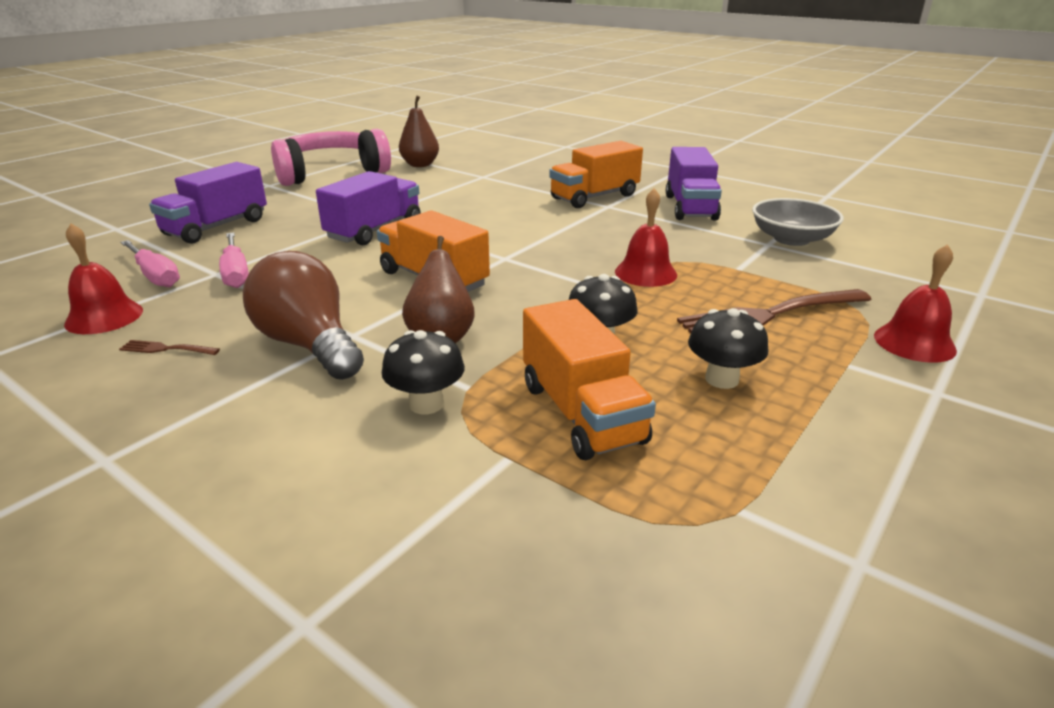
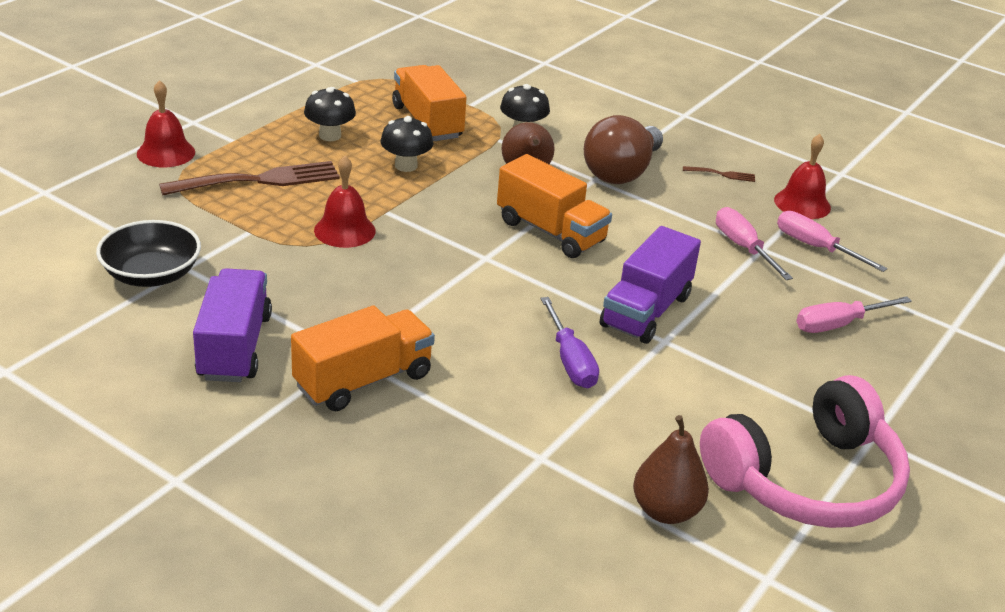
camera: 175 degrees right, 5 degrees up
purple truck [149,162,267,244] -> pink screwdriver [796,296,912,333]
brown light bulb [243,251,364,380] -> brown light bulb turned 75 degrees clockwise [584,115,663,184]
grey bowl [752,198,844,246] -> black bowl [96,220,201,287]
none -> purple screwdriver [541,297,599,388]

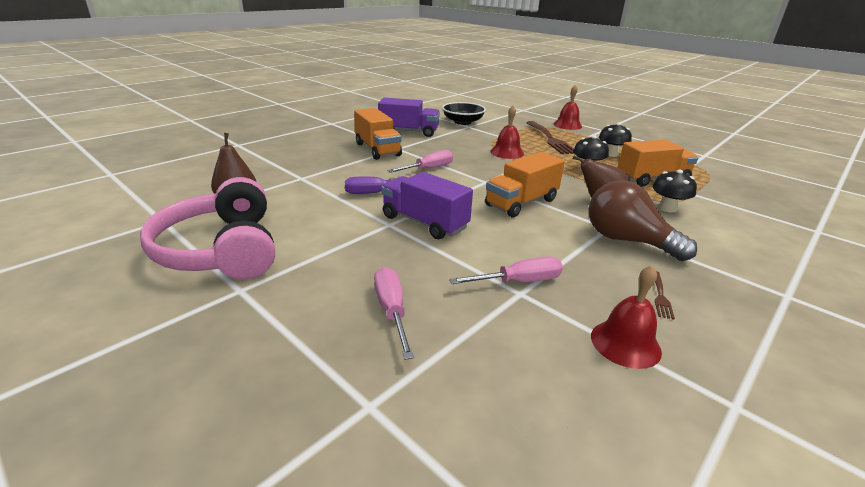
camera: 100 degrees right, 5 degrees down
pink screwdriver [777,211,888,272] -> pink screwdriver moved to [387,150,453,173]

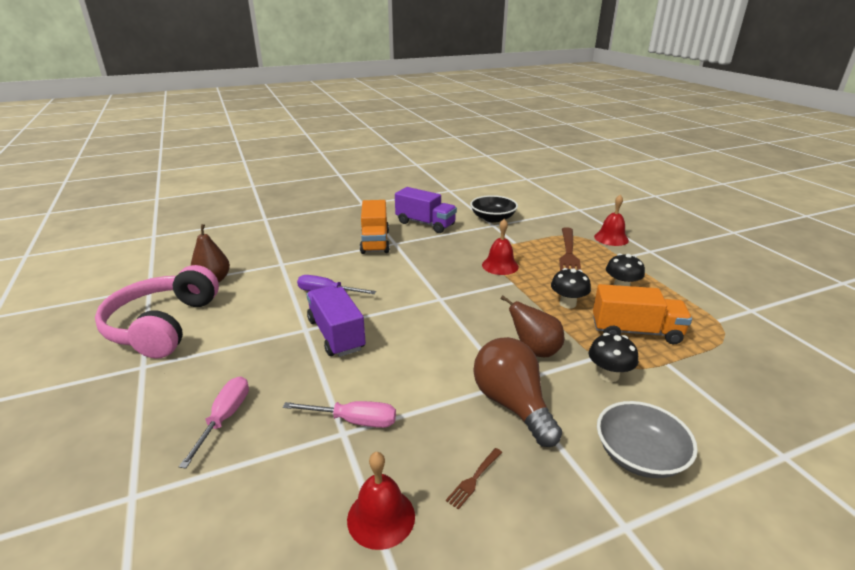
camera: 25 degrees right, 0 degrees up
pink screwdriver [387,150,453,173] -> none
orange truck [485,152,565,217] -> none
none -> grey bowl [597,401,698,478]

